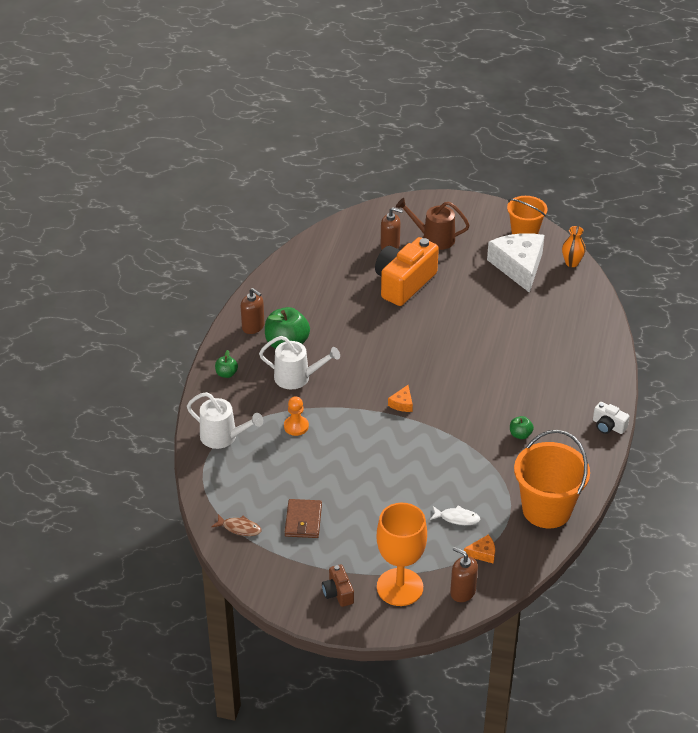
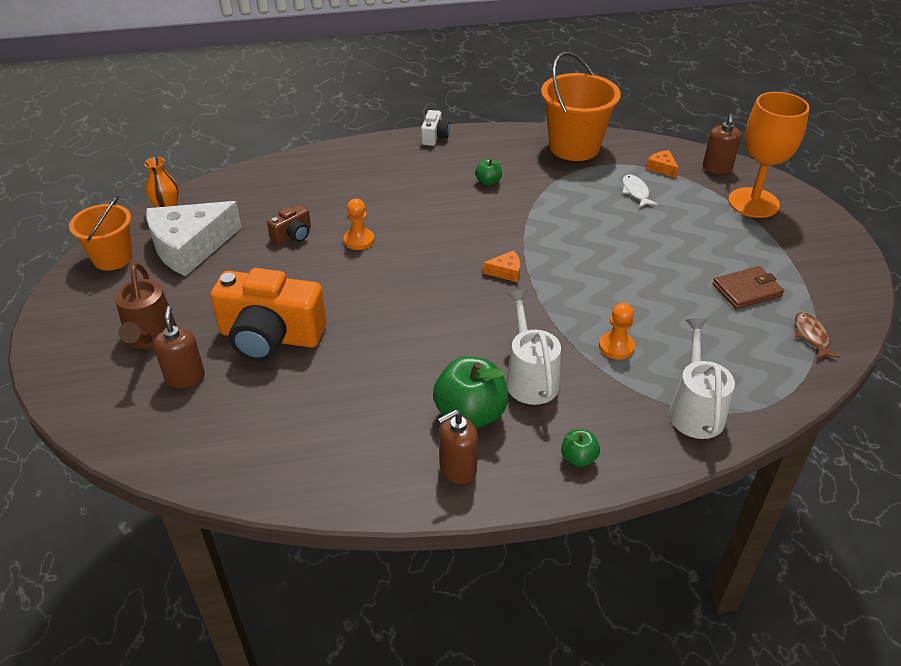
camera: 115 degrees left, 0 degrees up
brown soap dispenser [241,288,264,334] -> brown soap dispenser turned 135 degrees counterclockwise [438,409,478,484]
brown camera [322,564,354,607] -> brown camera moved to [267,204,311,245]
none -> orange pawn [343,198,374,250]

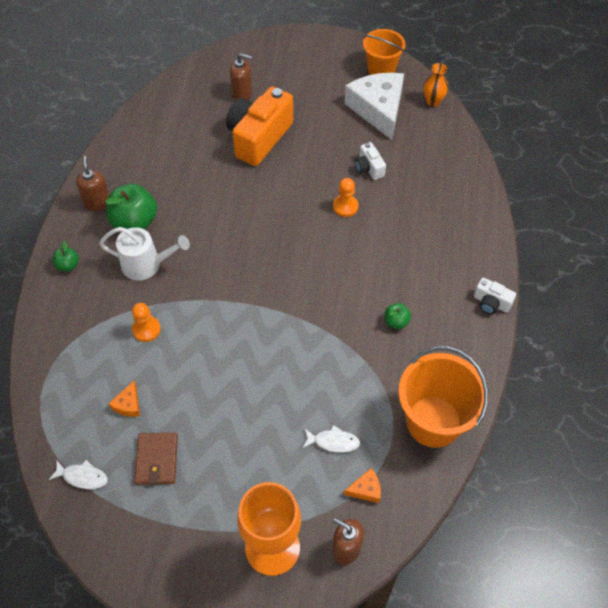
camera: 110 degrees right, 15 degrees up
brown watering can [115,262,177,350] -> none
brown camera [267,204,311,245] -> white camera [355,142,386,180]
orange cheese [483,250,520,282] -> orange cheese moved to [108,381,140,417]
white watering can [669,318,735,439] -> none
brown fish [795,312,840,360] -> white fish [49,460,108,489]

